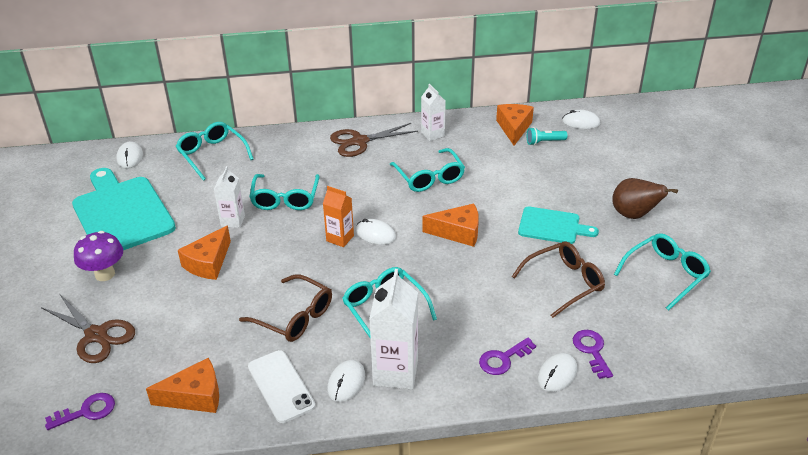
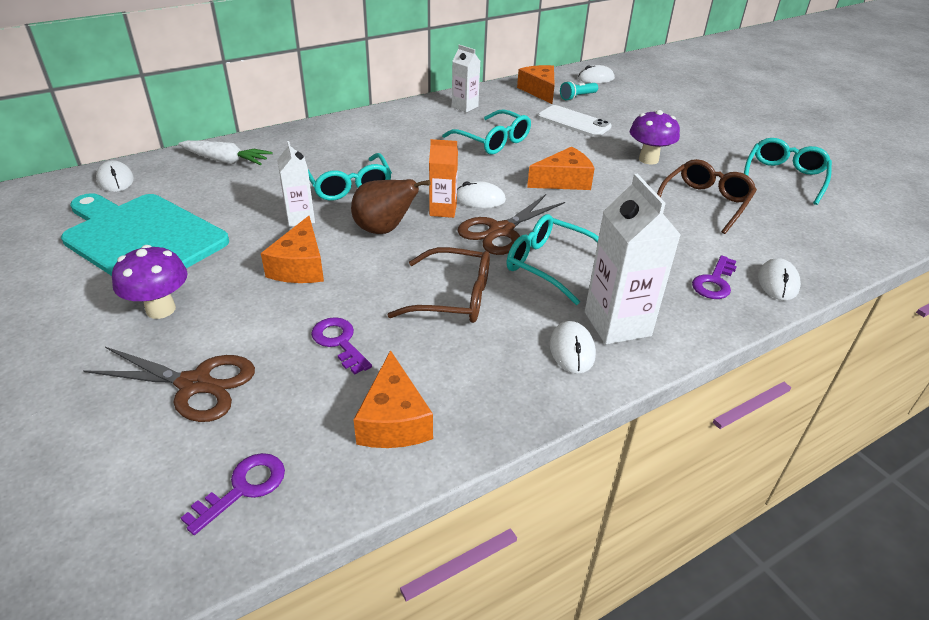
camera: 25 degrees left, 0 degrees up
orange cheese [146,358,219,413] -> orange cheese turned 120 degrees clockwise [353,350,433,448]
turquoise glasses [176,122,253,181] -> white carrot [178,140,273,165]
white phone [248,350,316,423] -> white phone moved to [538,105,612,137]
brown scissors [330,123,418,157] -> brown scissors moved to [458,194,565,255]
turquoise cutting board [518,207,599,244] -> purple mushroom [630,110,680,164]
purple key [573,330,613,379] -> purple key moved to [311,317,372,374]
brown pear [612,178,678,219] -> brown pear moved to [351,179,431,234]

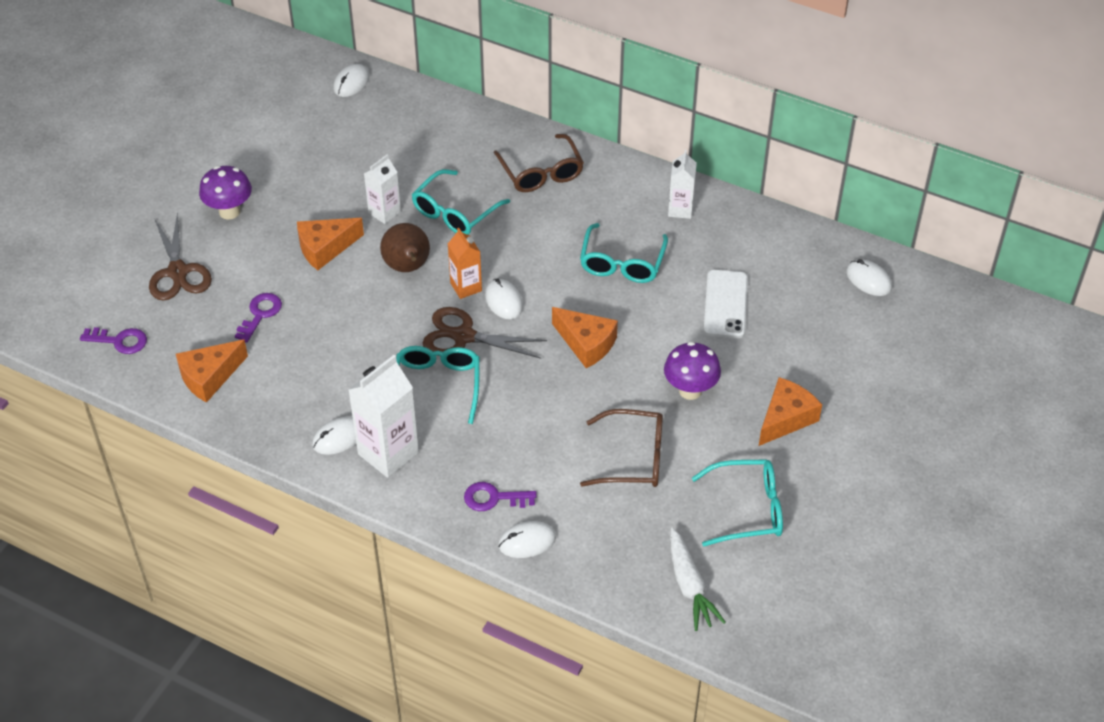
camera: 60 degrees right, 10 degrees up
turquoise cutting board [61,193,229,276] -> none
white carrot [178,140,273,165] -> white carrot moved to [670,528,726,631]
brown glasses [387,247,490,323] -> brown glasses moved to [494,134,584,192]
orange cheese [517,65,555,104] -> orange cheese moved to [759,377,822,446]
turquoise flashlight [560,81,598,101] -> none

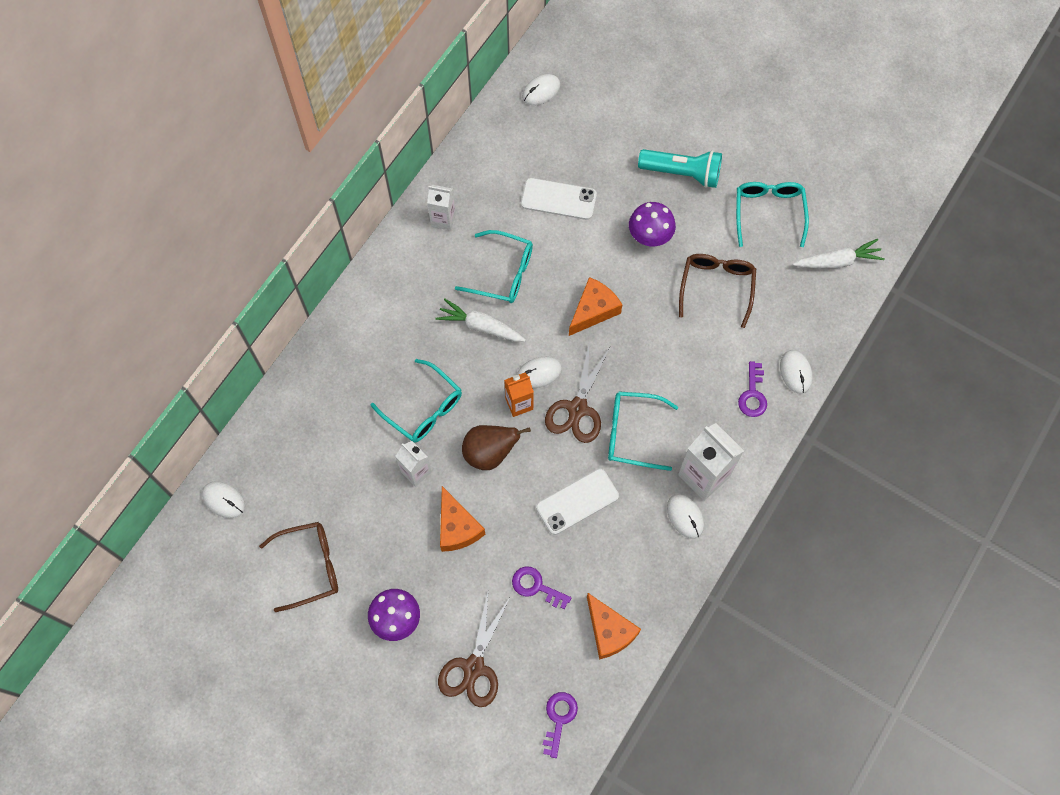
camera: 85 degrees left, 20 degrees up
brown scissors [149,212,212,300] -> brown scissors turned 120 degrees clockwise [438,593,509,707]
brown glasses [494,134,584,192] -> brown glasses moved to [259,522,338,612]
orange cheese [759,377,822,446] -> turquoise flashlight [638,149,722,188]
none -> white carrot [436,298,526,342]
none -> white phone [536,469,619,535]

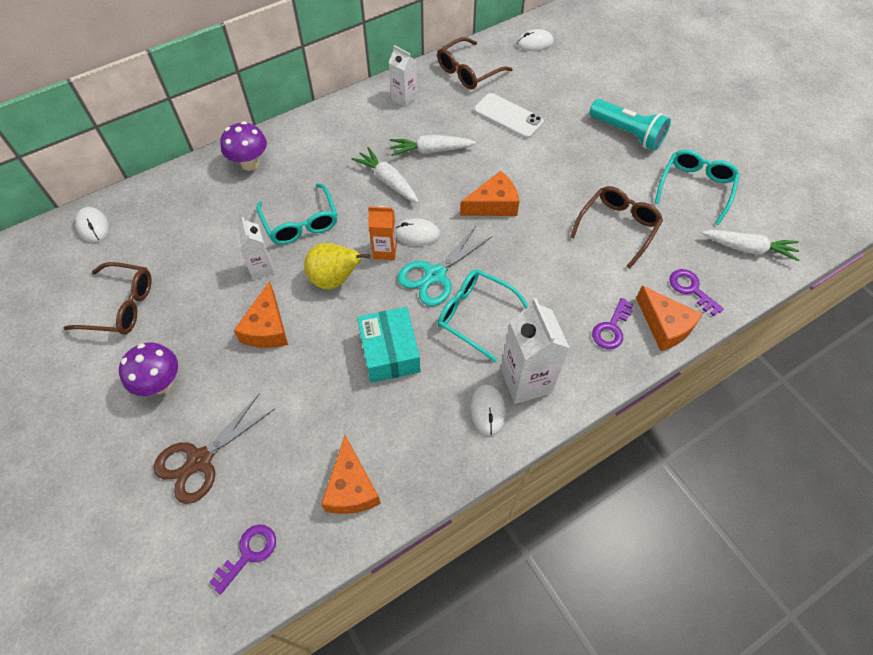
camera: 25 degrees right, 10 degrees down
turquoise glasses [455,230,533,303] -> white carrot [390,135,476,156]
brown pear [462,425,531,470] -> yellow pear [304,243,370,289]
purple key [512,566,571,609] -> purple key moved to [669,269,724,316]
white phone [536,469,619,535] -> turquoise box [357,307,421,383]
brown scissors [545,345,610,443] -> turquoise scissors [398,226,493,306]
purple mushroom [629,202,676,246] -> purple mushroom moved to [220,121,267,171]
white mouse [780,350,812,394] -> orange cheese [636,285,703,351]
none -> brown glasses [437,37,513,90]

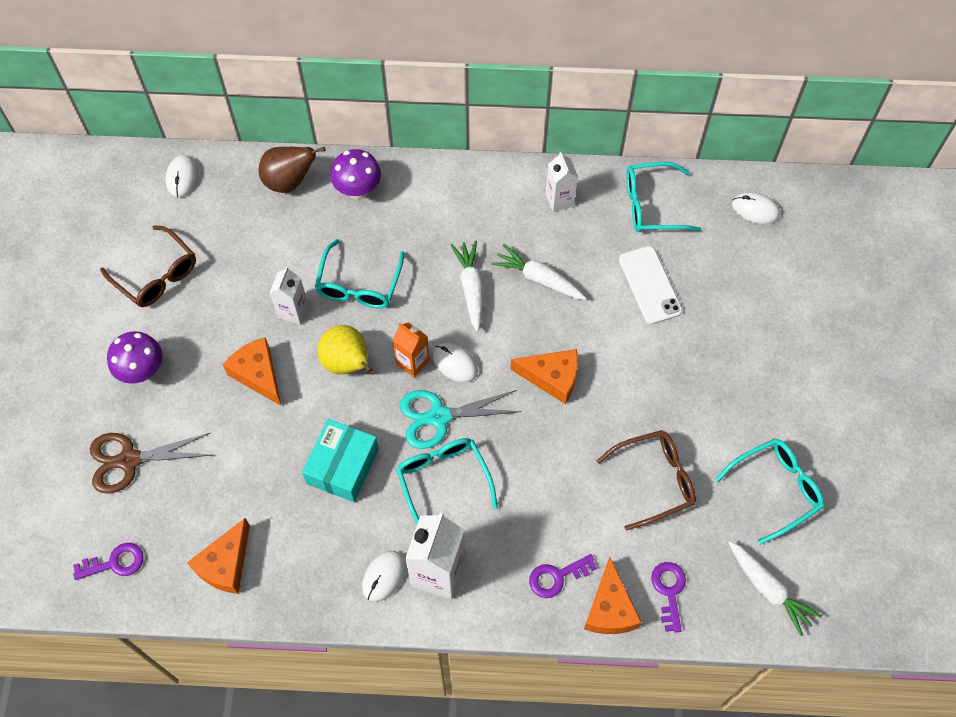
camera: 35 degrees right, 5 degrees up
orange cheese [234,281,288,348] -> orange cheese turned 105 degrees clockwise [223,337,281,406]
brown glasses [437,37,513,90] -> turquoise glasses [626,162,701,232]
turquoise flashlight [589,99,671,151] -> none
none -> brown pear [259,147,325,193]

